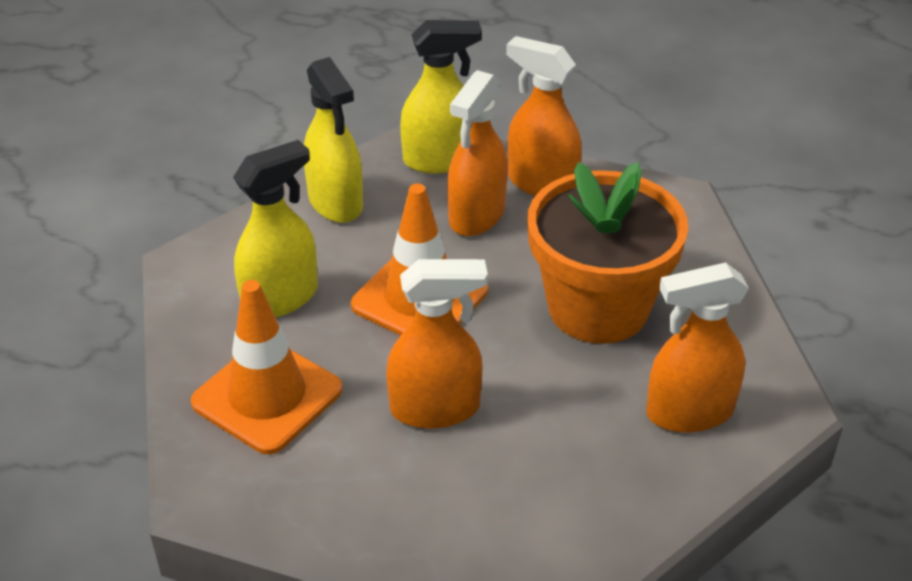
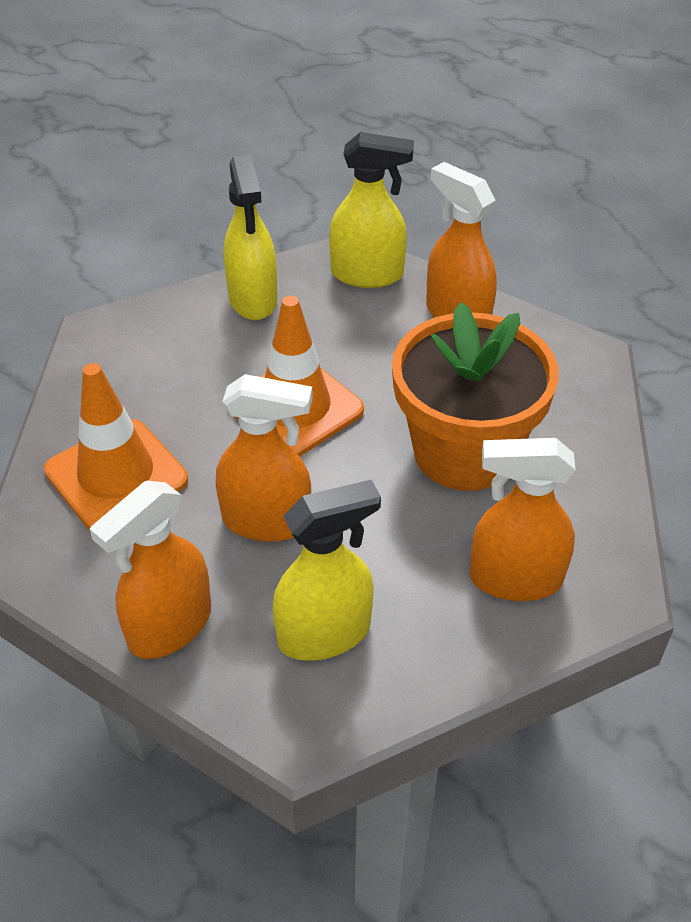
camera: 15 degrees right, 5 degrees up
yellow spray bottle [233,140,318,318] -> yellow spray bottle moved to [272,480,381,661]
orange spray bottle [447,70,508,236] -> orange spray bottle moved to [90,481,211,659]

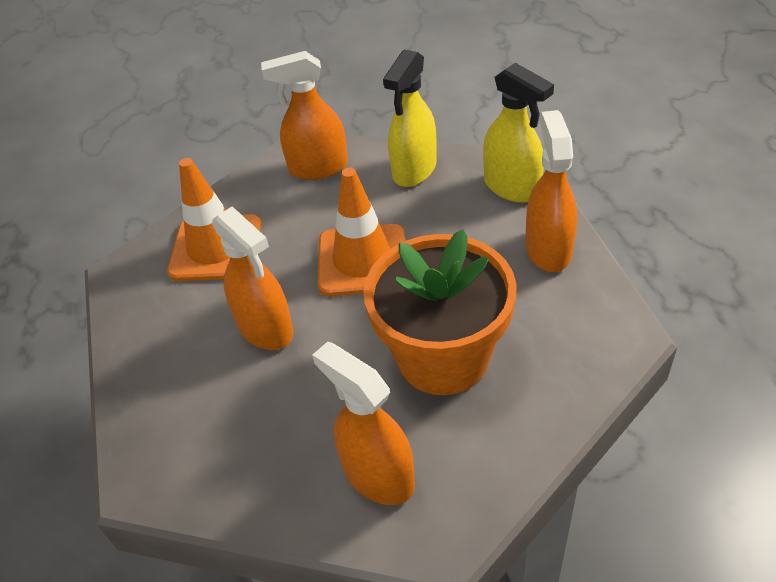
camera: 45 degrees right, 0 degrees up
orange spray bottle [90,481,211,659] -> orange spray bottle moved to [261,51,348,180]
yellow spray bottle [272,480,381,661] -> none

